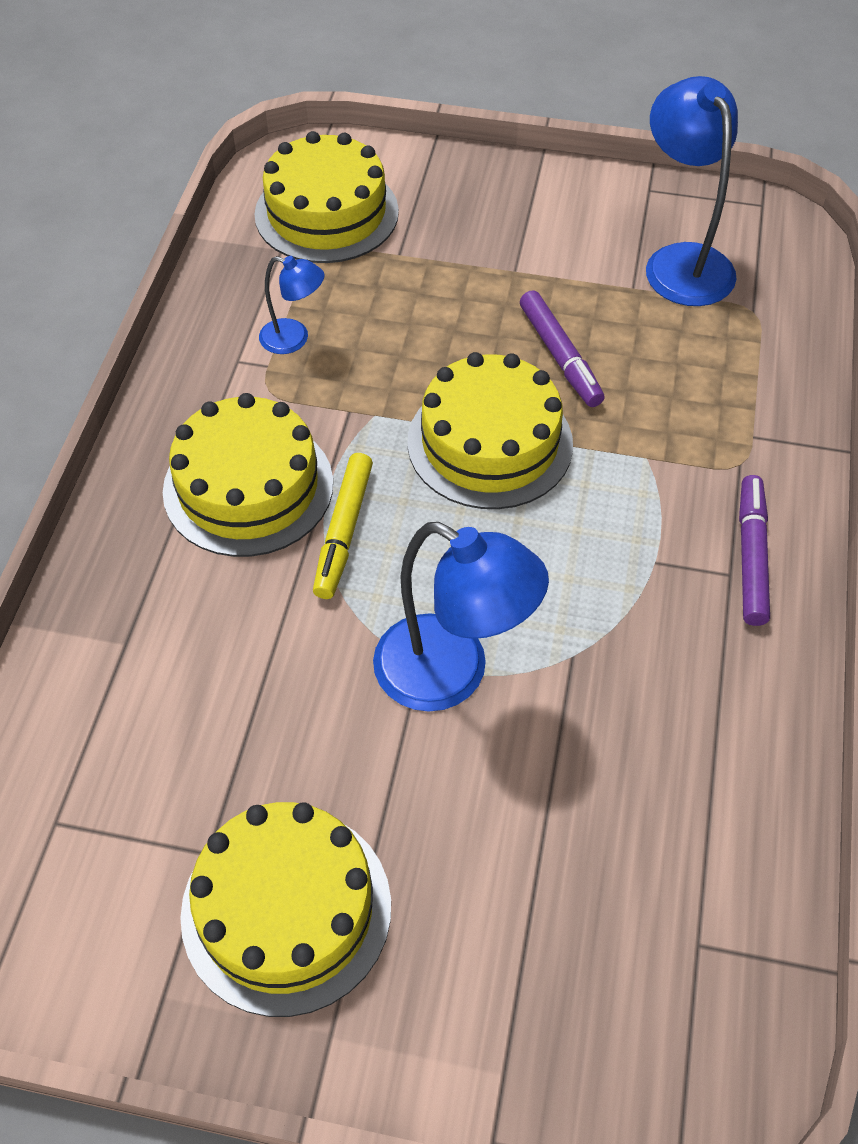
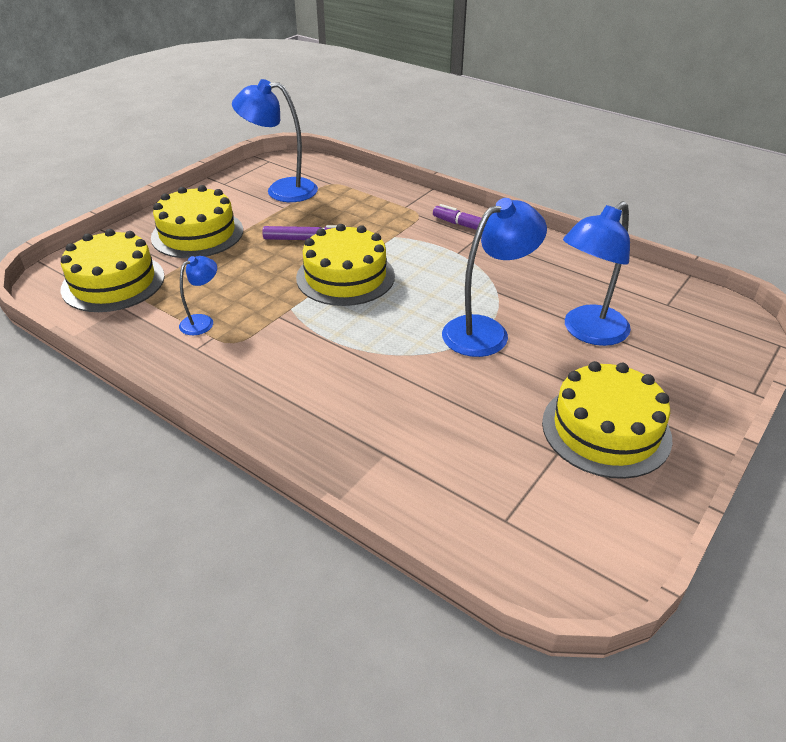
camera: 65 degrees left, 15 degrees down
yellow cake [163,393,333,557] -> yellow cake moved to [151,185,243,258]
yellow marker [313,453,373,599] -> none
none -> blue lamp [563,201,631,346]

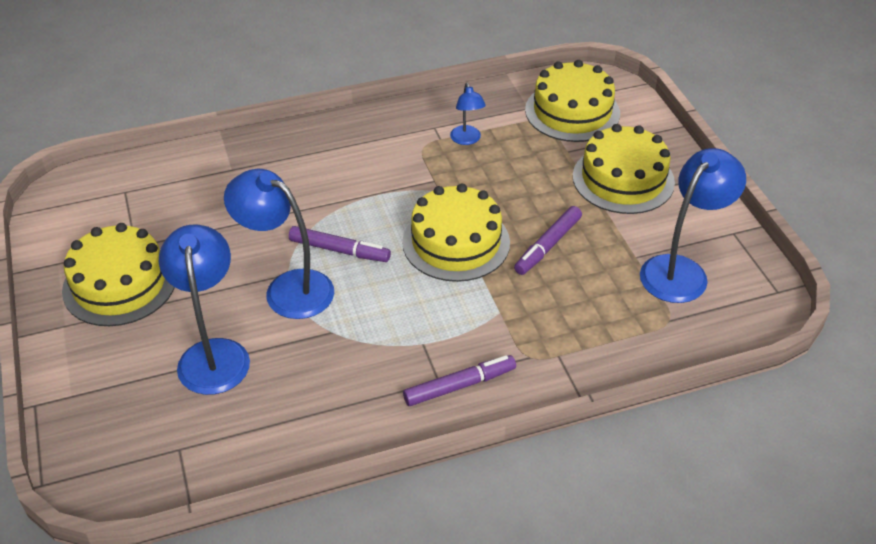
camera: 125 degrees right, 5 degrees up
blue lamp [442,198,547,357] -> blue lamp turned 120 degrees clockwise [224,169,334,319]
none -> purple marker [289,226,391,262]

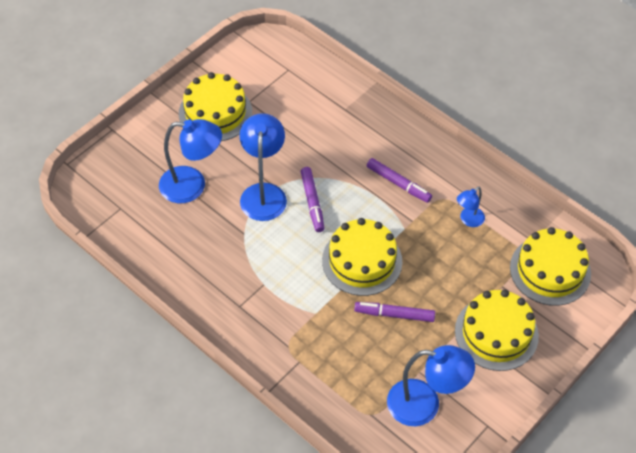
camera: 60 degrees right, 10 degrees up
blue lamp [159,225,250,395] -> blue lamp turned 45 degrees clockwise [159,119,222,203]
purple marker [403,355,516,406] -> purple marker moved to [367,158,432,203]

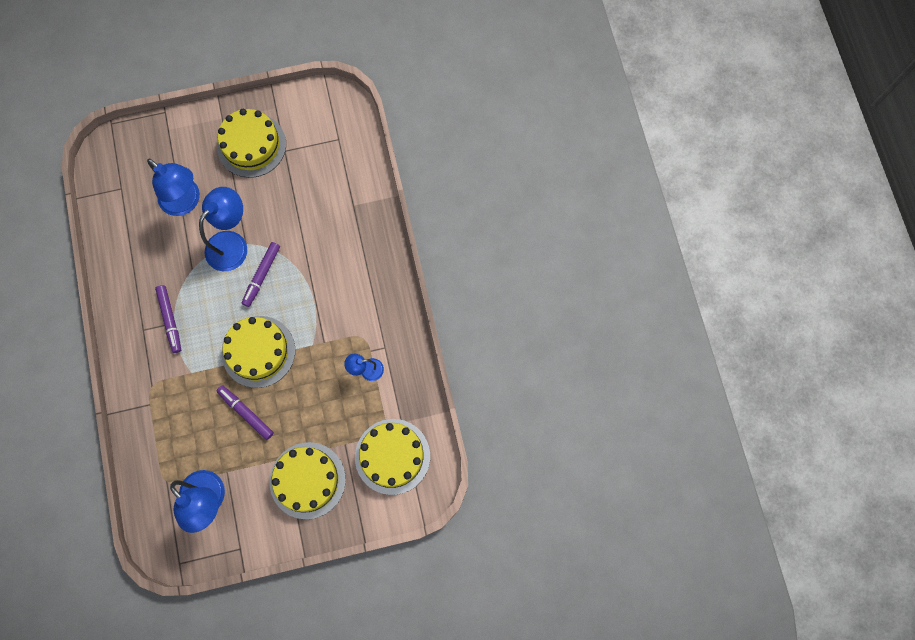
camera: 35 degrees right, 20 degrees up
purple marker [367,158,432,203] -> purple marker moved to [155,285,181,353]

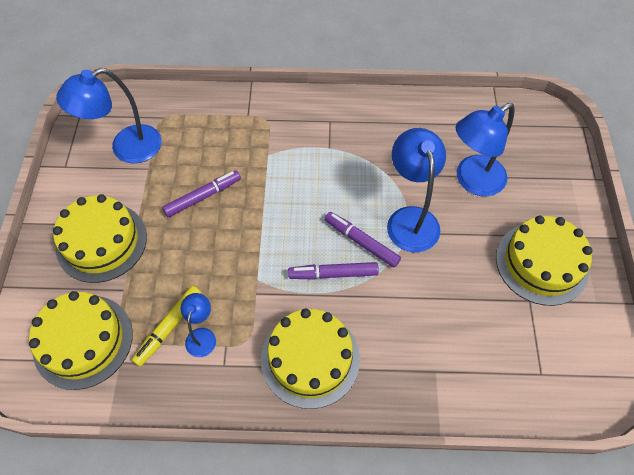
camera: 105 degrees right, 15 degrees down
purple marker [155,285,181,353] -> purple marker moved to [288,262,379,280]
blue lamp [199,187,247,271] -> blue lamp turned 150 degrees counterclockwise [387,128,446,252]
yellow cake [222,316,295,388] -> yellow cake moved to [261,308,360,409]
none -> yellow marker [132,285,202,367]

